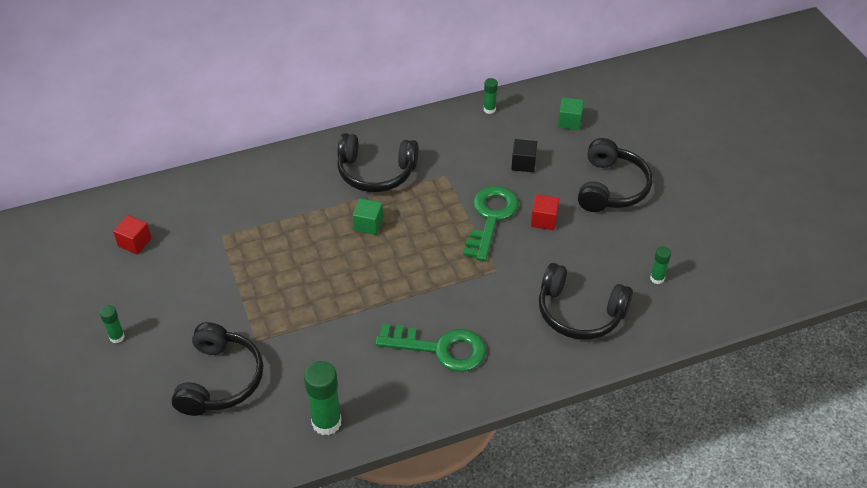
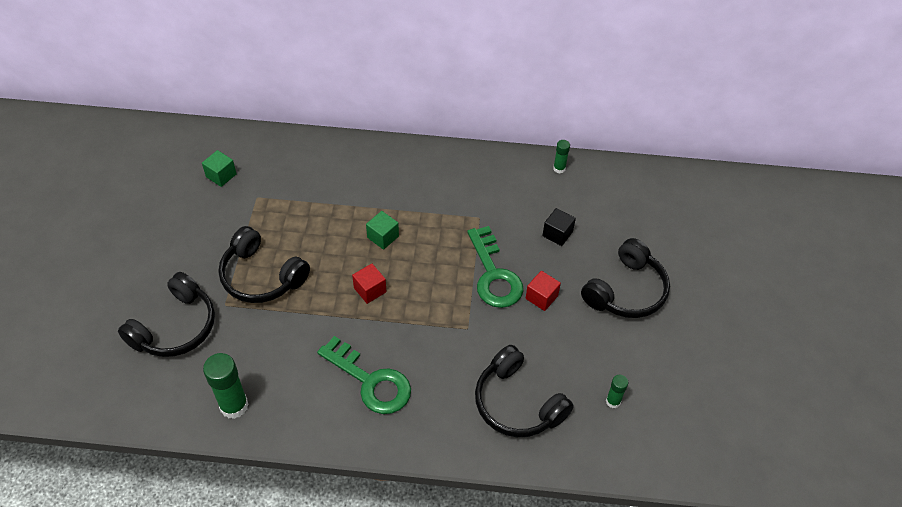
camera: 25 degrees right, 5 degrees up
green glue stick [100,305,125,343] -> none
red cube [113,215,152,254] -> red cube moved to [352,264,387,304]
black headphones [337,133,419,192] -> black headphones moved to [219,226,310,303]
green key [463,186,519,261] -> green key turned 120 degrees clockwise [467,226,523,308]
green cube [558,98,584,130] -> green cube moved to [202,150,237,187]

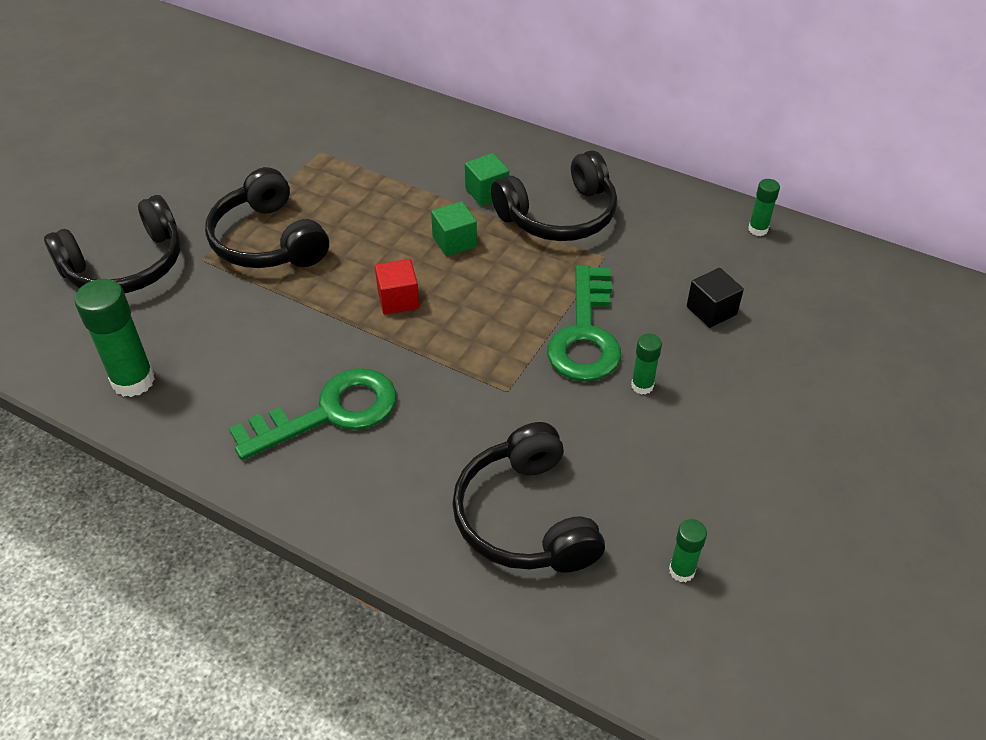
camera: 25 degrees right, 5 degrees down
green cube [202,150,237,187] -> green cube moved to [465,153,509,206]
green key [317,336,411,414] -> green key turned 90 degrees counterclockwise [229,368,396,460]
red cube [526,271,561,311] -> green glue stick [631,334,662,395]
black headphones [581,238,670,318] -> black headphones moved to [491,150,617,241]

